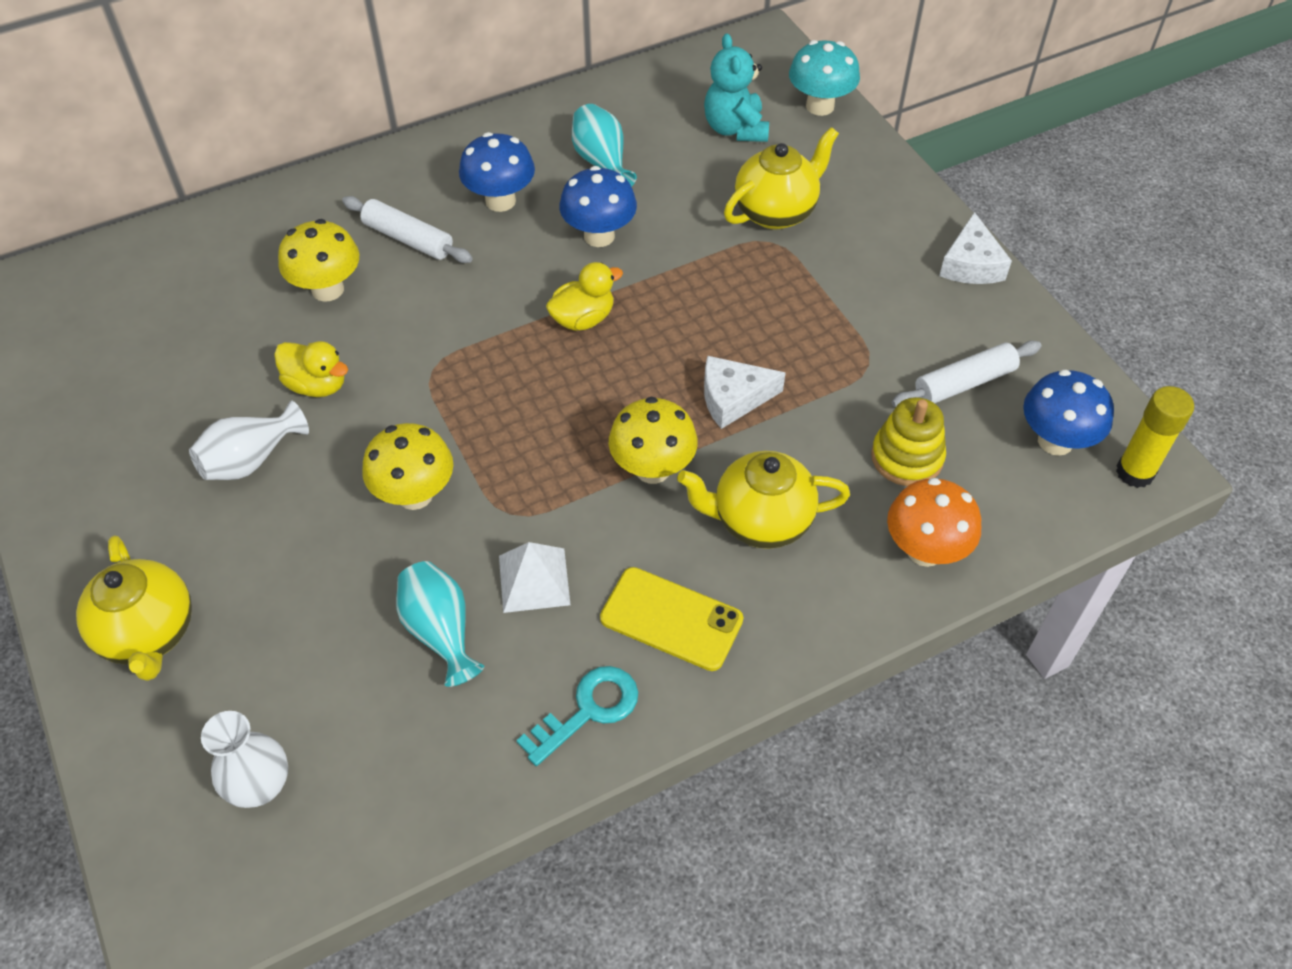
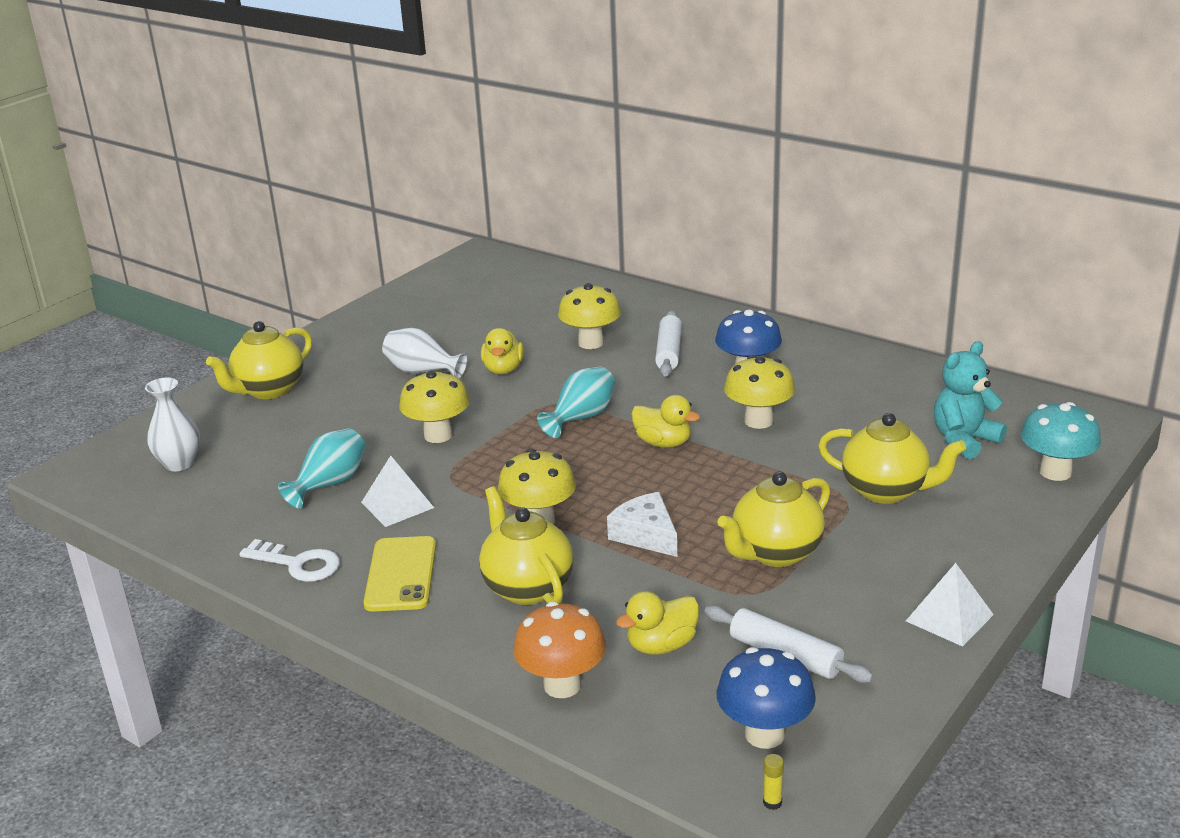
camera: 65 degrees right, 25 degrees down
turquoise key [516,666,638,766] -> white key [239,539,340,582]
blue mushroom [559,166,637,247] -> yellow mushroom [724,355,795,429]
turquoise vase [572,104,637,187] -> turquoise vase moved to [537,366,615,438]
yellow stacking toy [871,397,946,486] -> yellow duck [616,591,699,655]
white cheese [939,212,1012,284] -> white pyramid [906,563,994,647]
yellow glue stick [1116,386,1194,488] -> yellow glue stick [763,754,784,810], size x0.43
none -> yellow teapot [717,472,830,567]

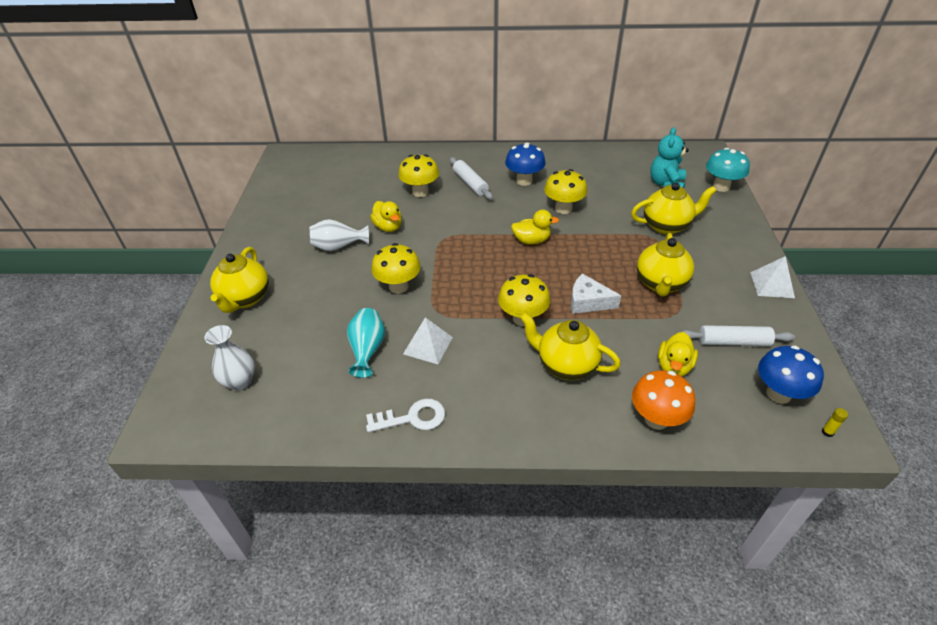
camera: 35 degrees left, 15 degrees up
yellow phone [363,536,436,611] -> none
turquoise vase [537,366,615,438] -> none

